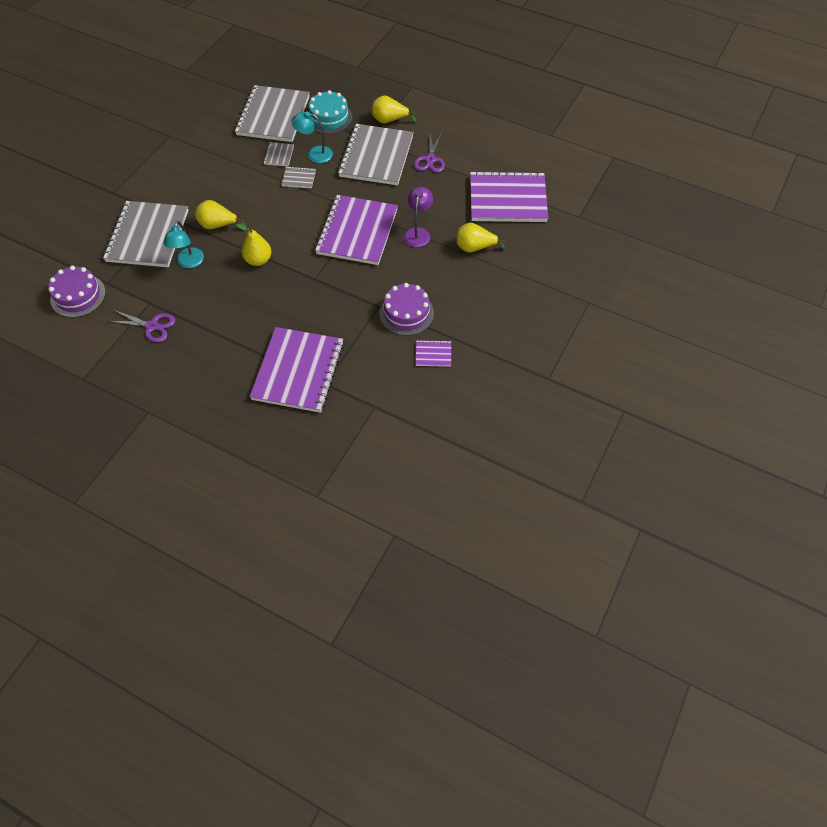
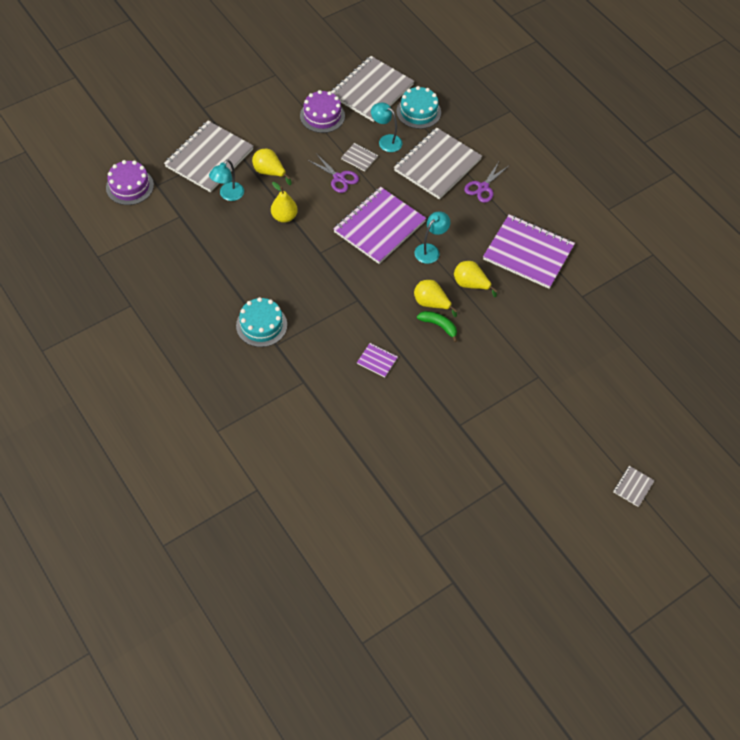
camera: 25 degrees right, 0 degrees up
purple scissors [108,310,175,342] -> purple scissors moved to [308,153,359,193]
purple notebook [250,327,344,413] -> turquoise cake [236,297,287,347]
grey notebook [263,142,294,166] -> grey notebook moved to [614,466,655,507]
yellow pear [372,96,416,123] -> yellow pear moved to [414,280,457,317]
purple cake [379,283,434,336] -> purple cake moved to [300,90,345,133]
purple lamp [404,187,433,247] -> turquoise lamp [414,211,450,264]
none -> green banana [417,311,457,342]

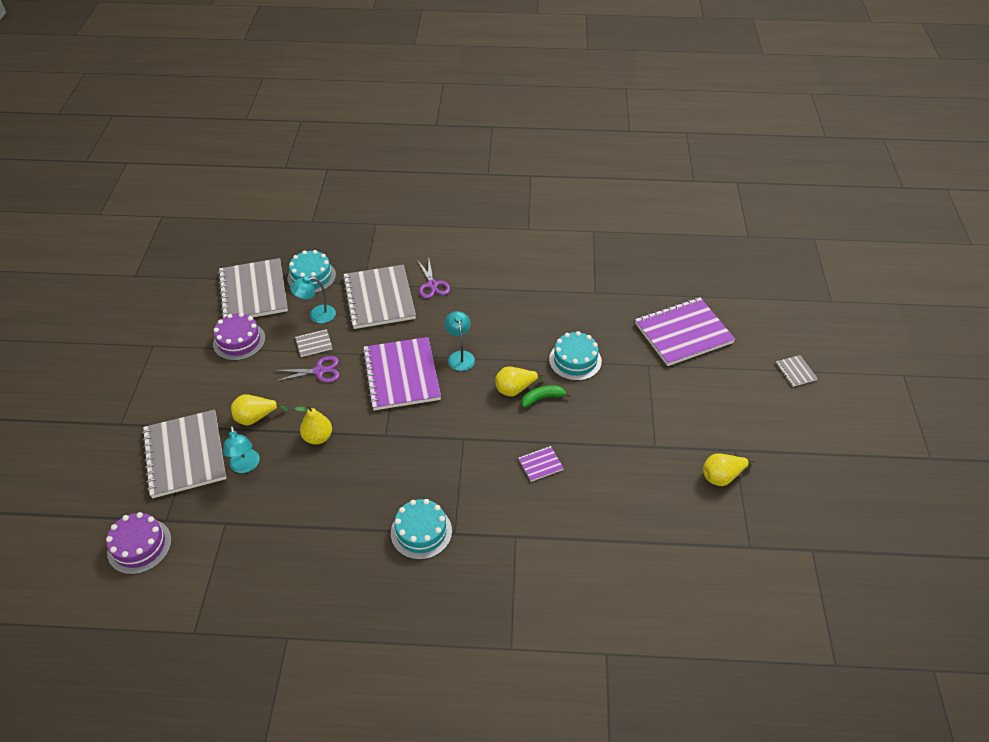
camera: 50 degrees left, 10 degrees down
yellow pear [454,261,497,297] -> yellow pear moved to [703,453,755,486]
purple notebook [483,214,575,289] -> purple notebook moved to [635,297,735,366]
none -> turquoise cake [549,331,602,381]

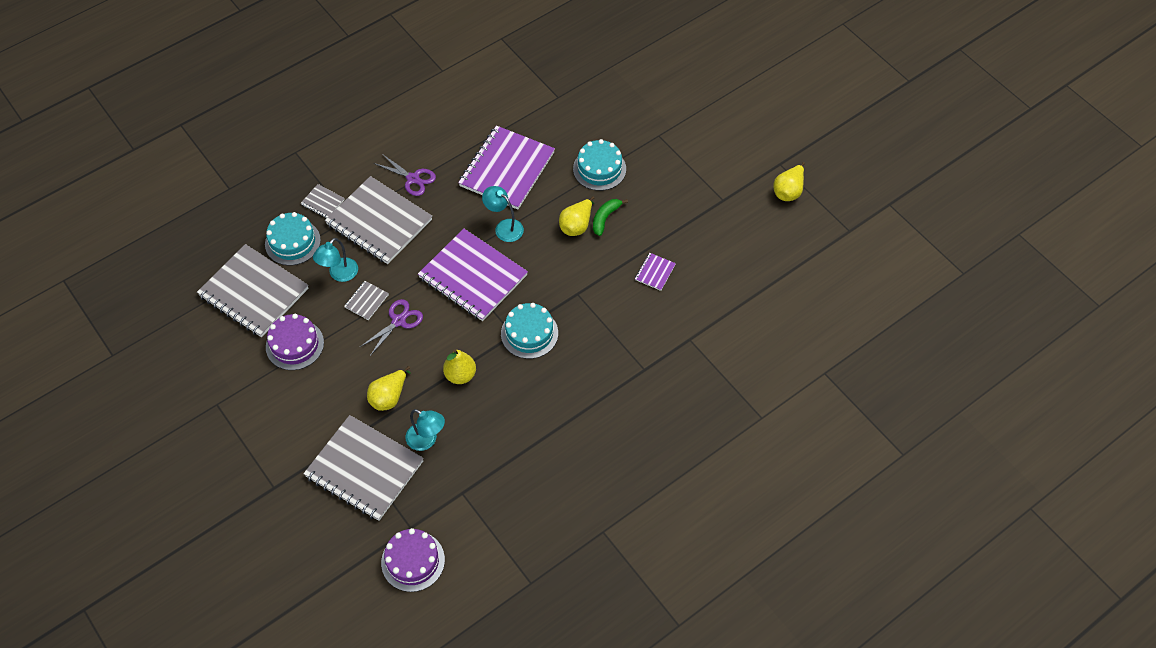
camera: 40 degrees left, 10 degrees up
turquoise cake [391,499,452,560] -> turquoise cake moved to [501,303,558,359]
purple notebook [635,297,735,366] -> purple notebook moved to [458,126,555,209]
grey notebook [776,355,818,387] -> grey notebook moved to [301,184,345,218]

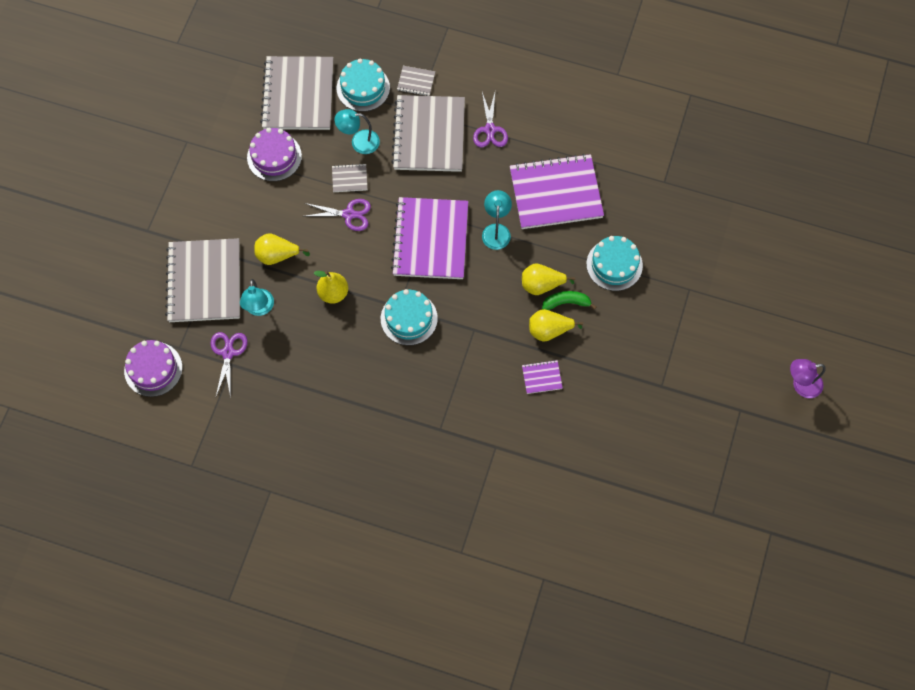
camera: 55 degrees right, 10 degrees up
grey notebook [301,184,345,218] -> grey notebook turned 75 degrees counterclockwise [397,66,435,96]
yellow pear [773,162,805,201] -> yellow pear moved to [529,309,583,342]
none -> purple scissors [211,332,248,398]
none -> purple lamp [790,359,826,398]

